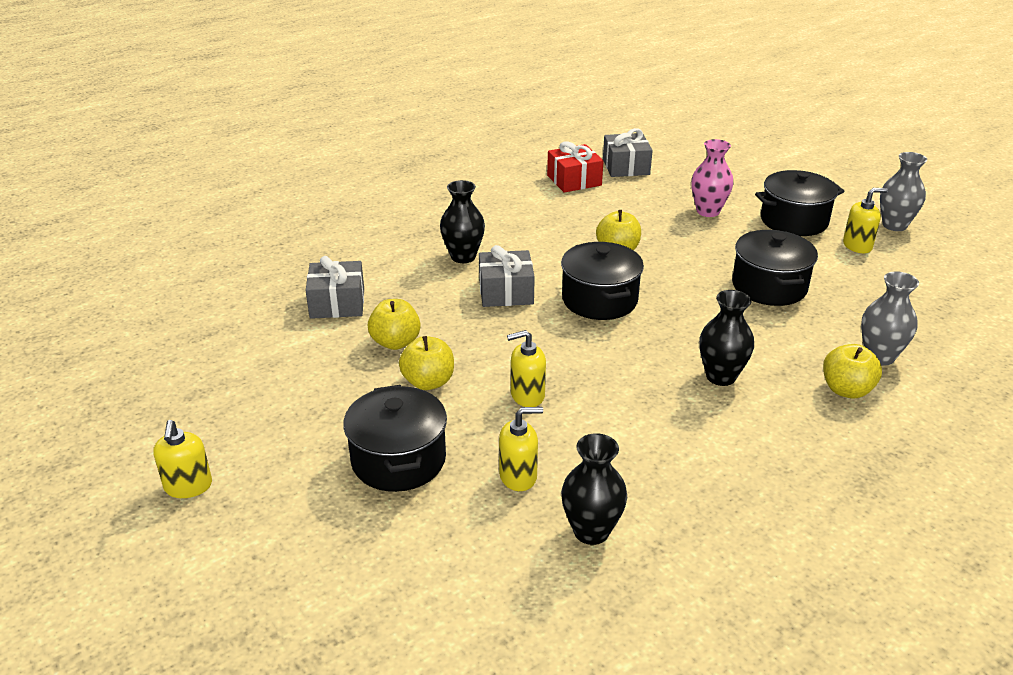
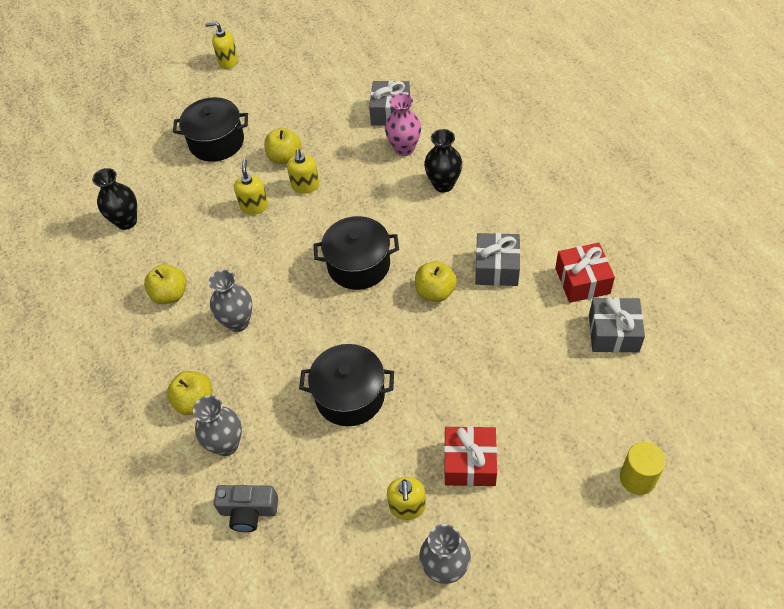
camera: 105 degrees right, 20 degrees up
yellow apple [368,299,421,350] -> yellow apple moved to [144,264,187,304]
grey gift [479,245,535,307] -> grey gift moved to [475,233,520,286]
yellow soap dispenser [499,407,543,491] -> yellow soap dispenser moved to [287,149,320,194]
pink vase [691,139,733,217] -> pink vase moved to [385,93,421,156]
black vase [699,290,754,386] -> grey vase [209,270,252,332]
black pot [755,170,844,236] -> red gift [444,426,497,486]
none -> grey camera [214,485,278,532]
none -> yellow cylinder [620,442,666,495]

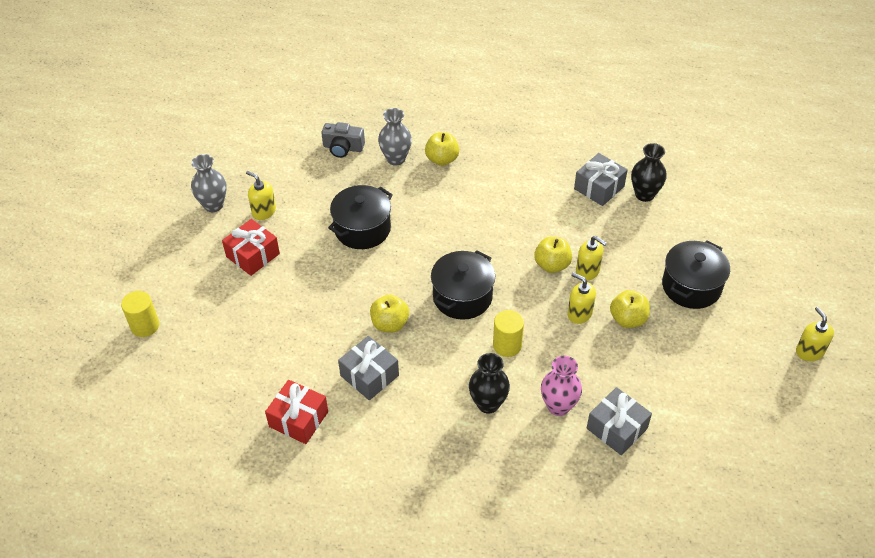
camera: 125 degrees right, 5 degrees down
yellow apple [144,264,187,304] -> yellow apple moved to [534,237,572,273]
yellow soap dispenser [205,21,238,69] -> yellow soap dispenser turned 60 degrees counterclockwise [796,307,834,361]
grey vase [209,270,252,332] -> none
grey camera [214,485,278,532] -> grey camera turned 120 degrees counterclockwise [321,122,365,158]
grey gift [589,297,645,353] -> grey gift moved to [574,153,628,206]
none -> yellow cylinder [493,310,524,357]

